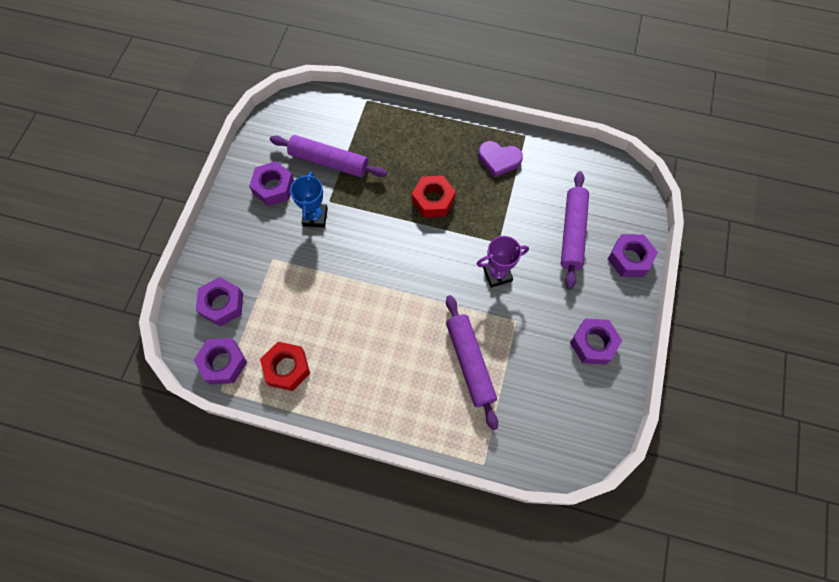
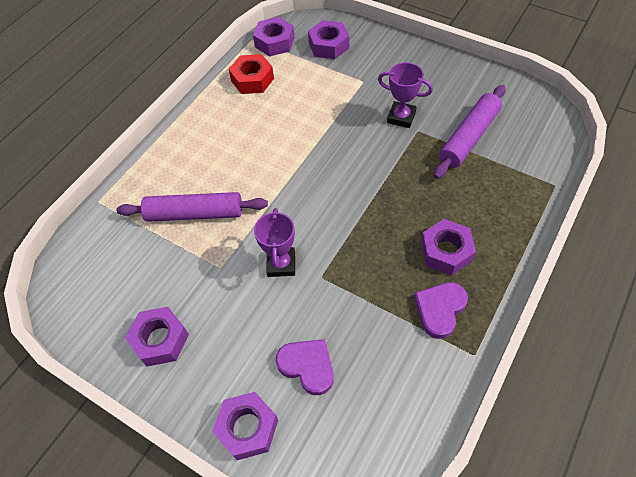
camera: 110 degrees right, 10 degrees down
purple nut [249,161,294,206] -> purple nut moved to [421,219,476,276]
blue trophy [290,172,328,228] -> purple trophy [378,62,433,128]
red nut [412,176,456,217] -> none
purple rolling pin [561,171,589,289] -> purple heart [276,339,334,395]

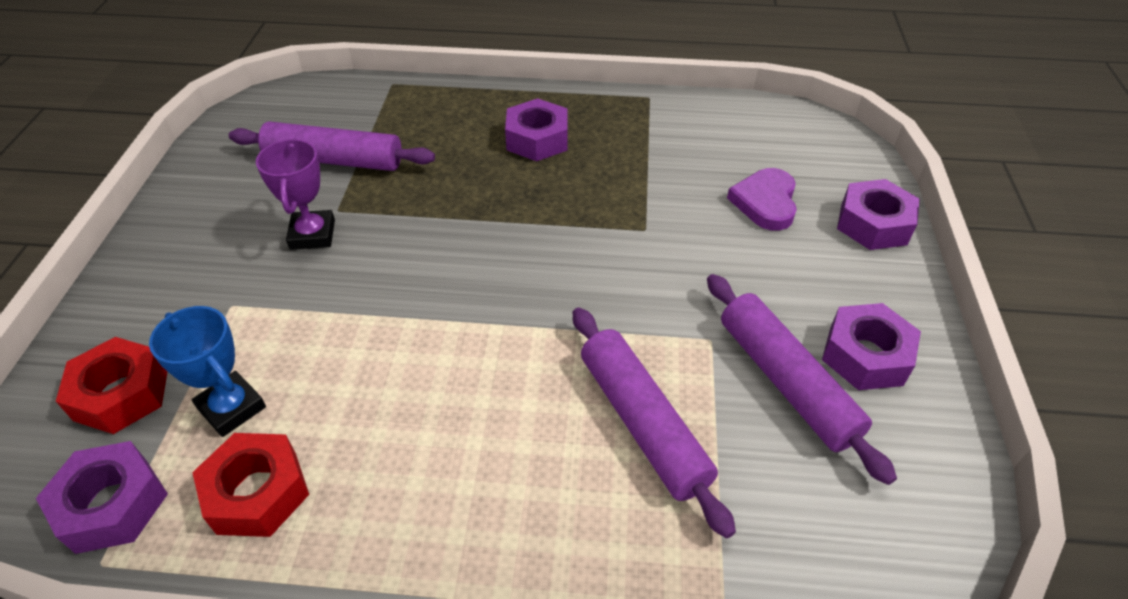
camera: 120 degrees left, 10 degrees down
purple trophy [254,208,295,277] -> none
purple nut [308,20,349,59] -> red nut [56,337,168,434]
purple heart [414,282,468,339] -> none
none -> blue trophy [149,306,266,437]
none -> purple rolling pin [707,274,897,485]

